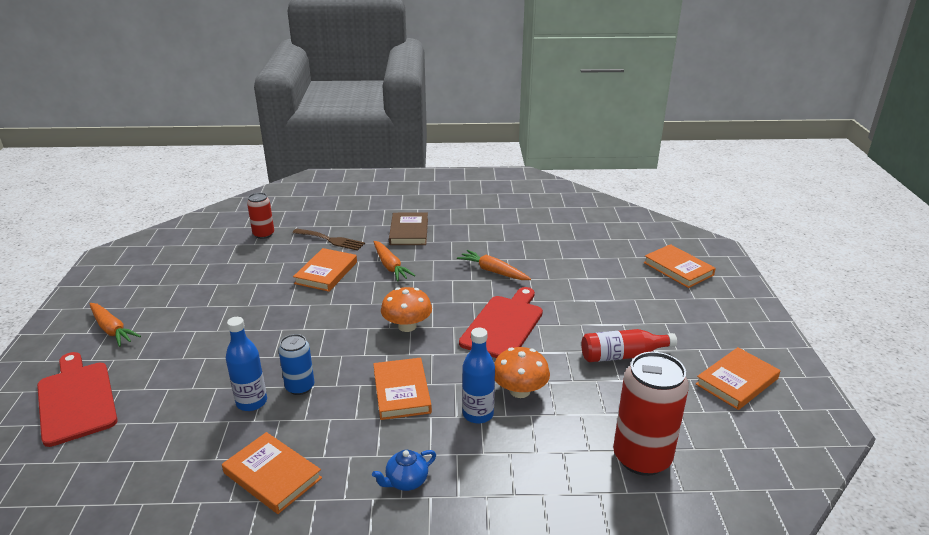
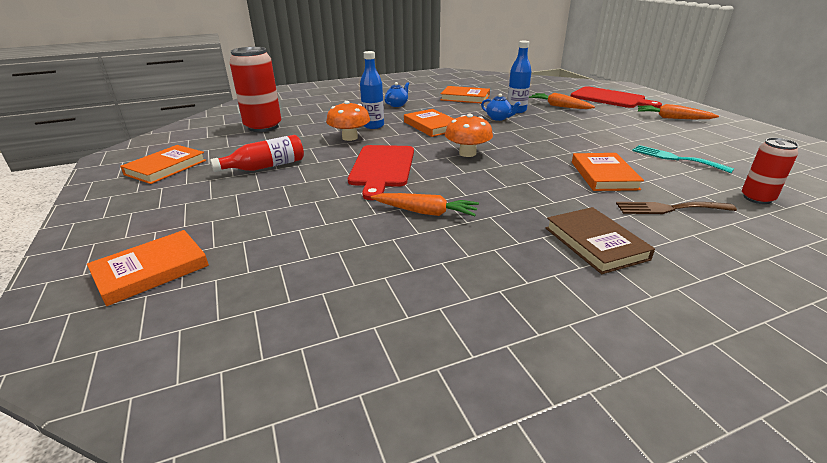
camera: 160 degrees right, 0 degrees up
blue can [279,334,314,395] -> blue teapot [481,93,521,121]
orange carrot [373,241,415,281] -> orange carrot moved to [529,93,595,109]
orange book [644,244,716,288] -> orange book turned 75 degrees counterclockwise [87,230,209,306]
none -> turquoise fork [632,145,735,173]

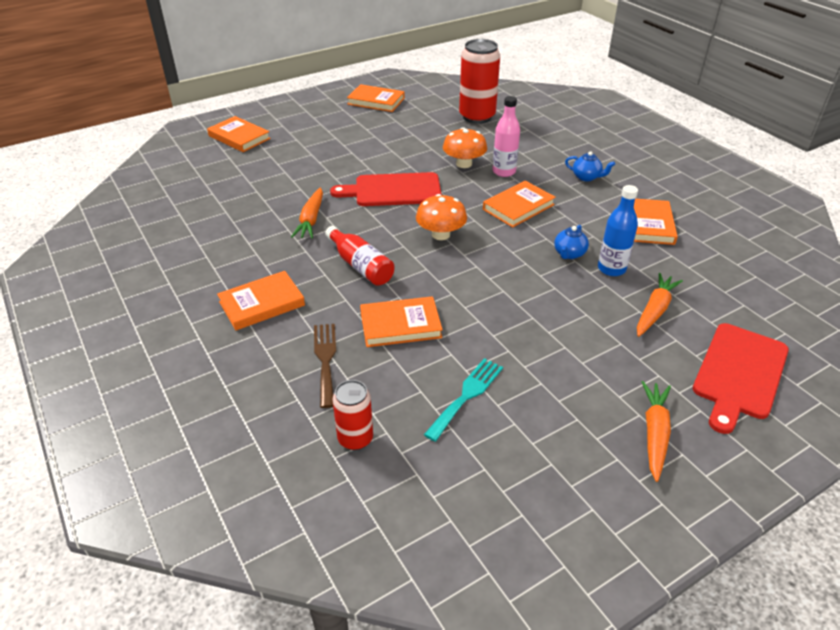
camera: 80 degrees right, 10 degrees up
red bottle [210,135,304,172] -> red bottle moved to [325,226,395,286]
blue bottle [360,51,384,129] -> pink bottle [492,96,520,177]
brown book [546,207,655,274] -> orange book [217,271,305,330]

